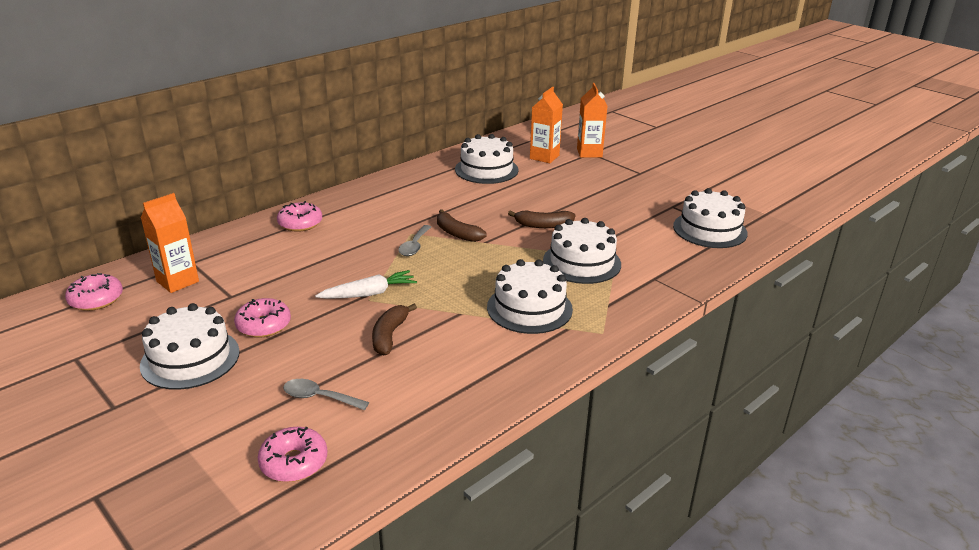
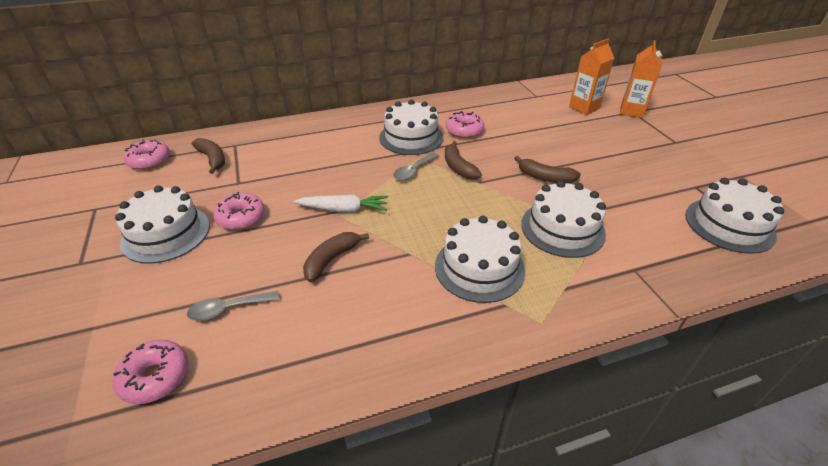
camera: 25 degrees right, 10 degrees up
orange carton [141,193,199,293] -> brown banana [192,138,225,174]
pink donut [277,201,322,232] -> pink donut moved to [446,111,484,138]
grey spoon [283,379,369,410] -> grey spoon turned 60 degrees counterclockwise [187,291,279,321]
white cake [455,134,519,184] -> white cake moved to [379,100,443,155]

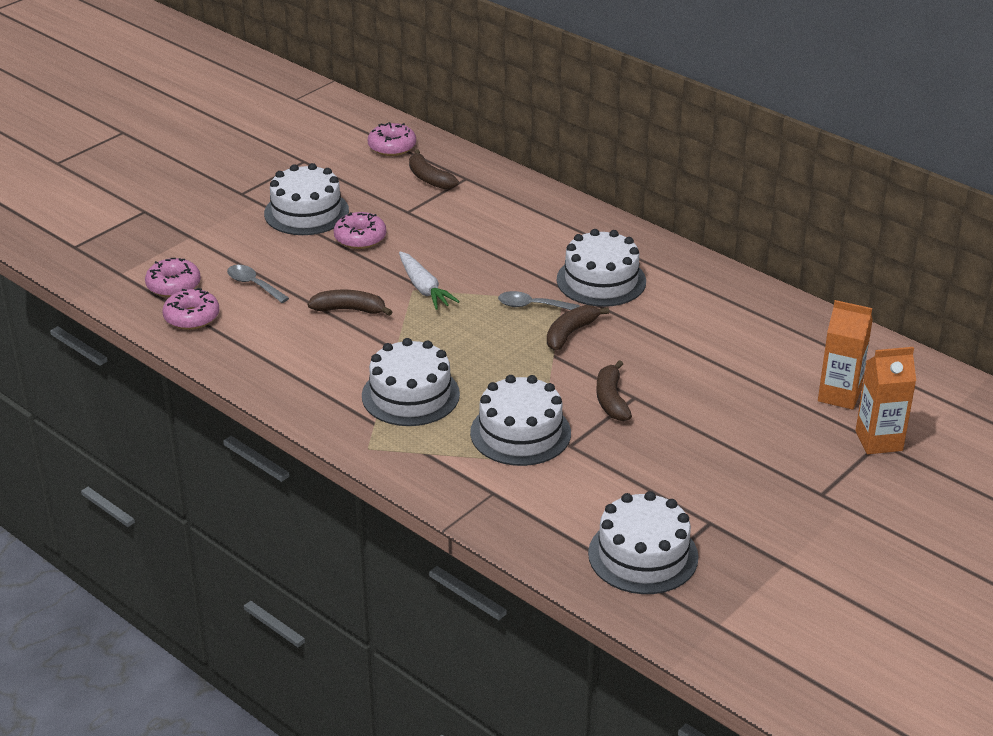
camera: 60 degrees right, 5 degrees down
brown banana [192,138,225,174] -> brown banana turned 120 degrees clockwise [409,150,459,190]
pink donut [446,111,484,138] -> pink donut moved to [162,288,219,330]

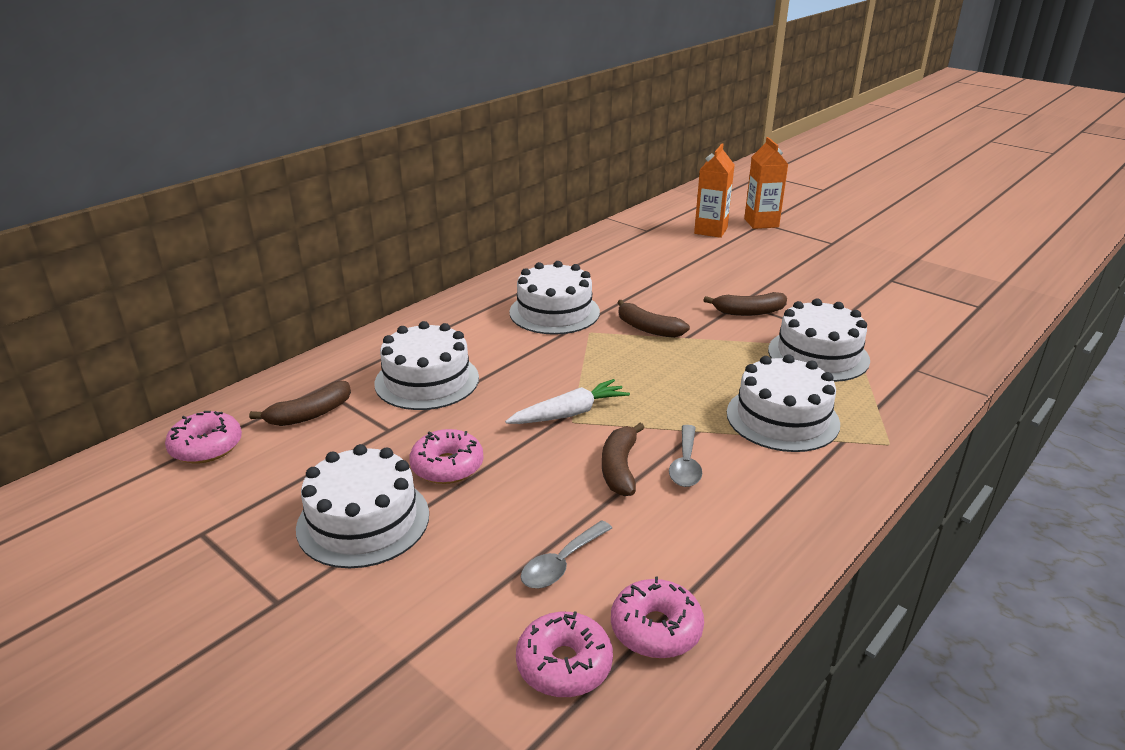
camera: 90 degrees left, 5 degrees down
grey spoon [498,291,580,310] -> grey spoon moved to [669,425,702,487]
white cake [588,491,698,594] -> white cake moved to [374,321,479,410]

